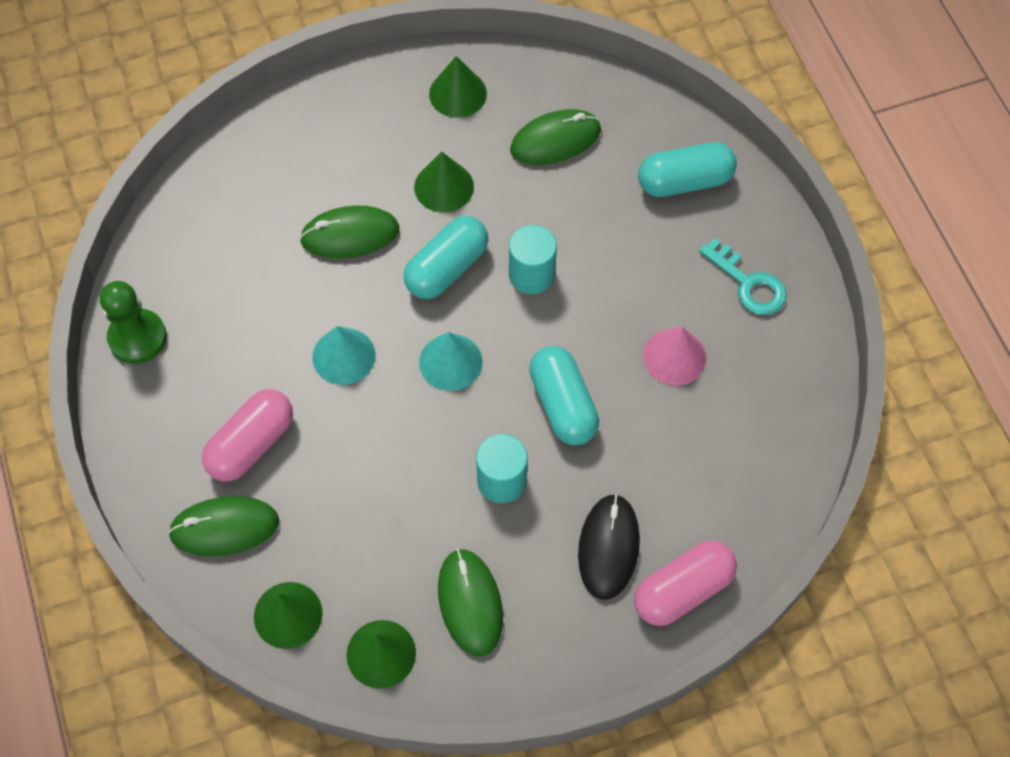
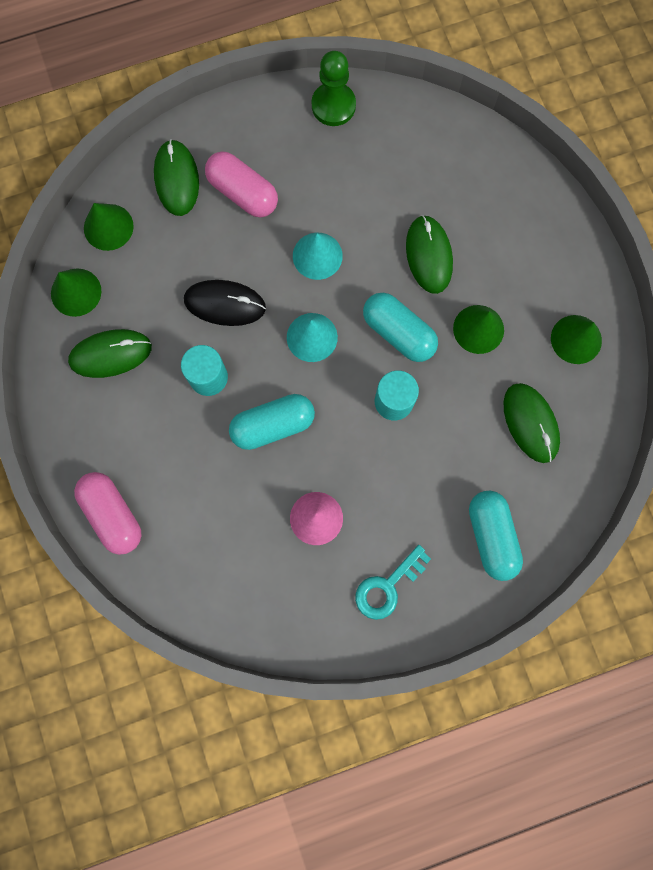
camera: 90 degrees right, 15 degrees up
black mouse [578,494,640,600] -> black mouse moved to [184,280,266,326]

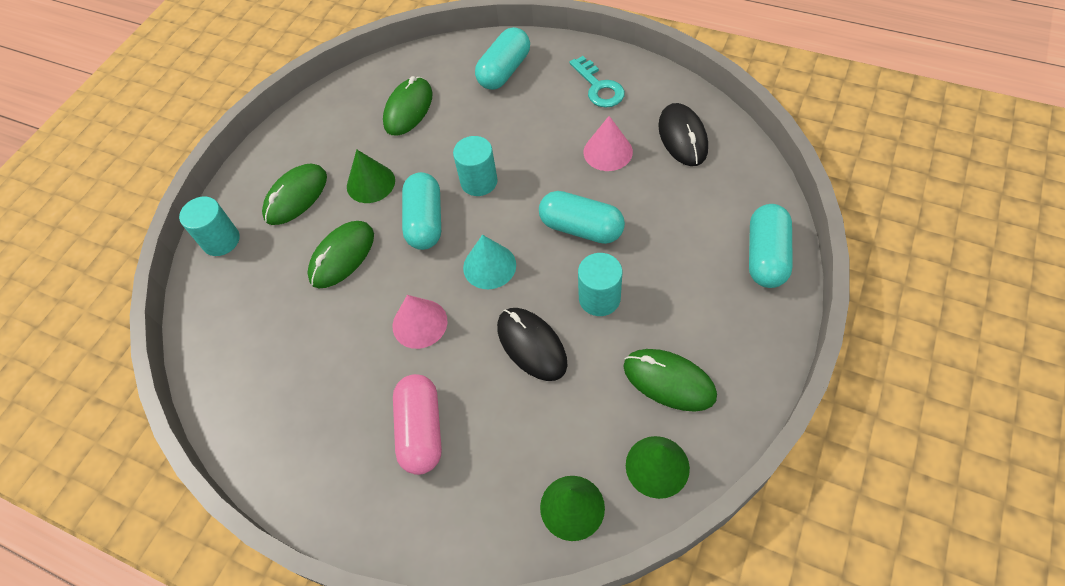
camera: 130 degrees left, 20 degrees down
pink capsule [74,472,141,555] -> turquoise capsule [749,204,793,288]
green mouse [154,139,199,216] -> green mouse moved to [262,164,327,225]
turquoise cone [293,233,343,280] -> pink cone [393,295,448,349]
green pawn [312,51,356,126] -> none
turquoise key [355,545,431,620] -> turquoise key turned 60 degrees clockwise [569,56,625,108]
green cone [551,315,602,364] -> none
none -> turquoise cylinder [179,197,240,256]
none -> black mouse [658,103,708,166]

